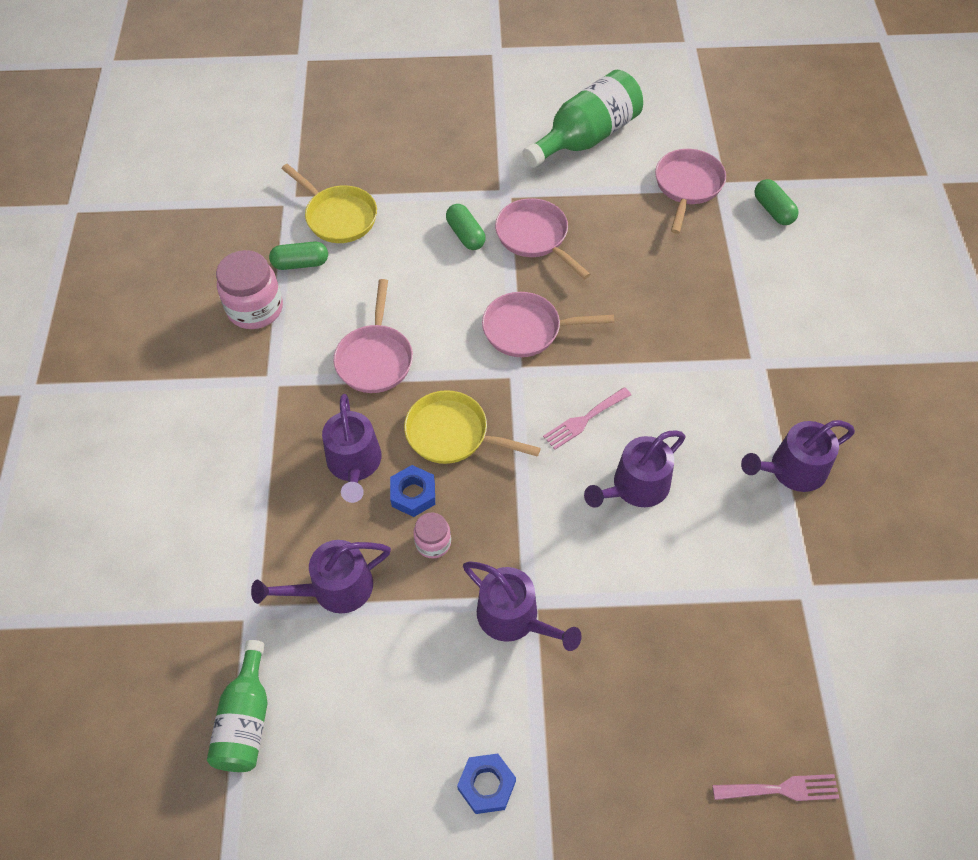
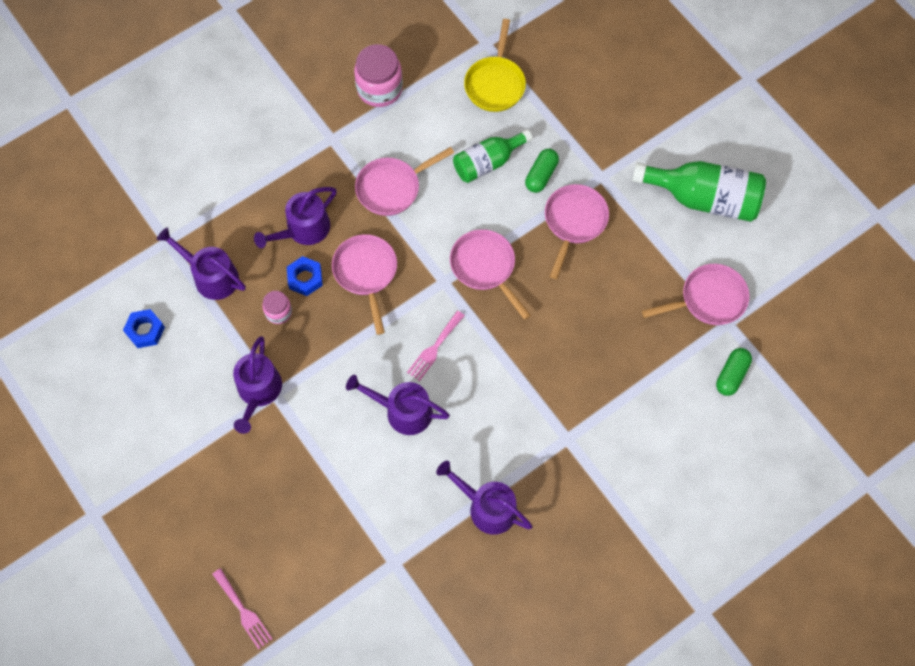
camera: 55 degrees right, 10 degrees up
green bottle [207,640,268,772] -> green bottle moved to [453,129,533,183]
green capsule [269,241,328,270] -> none
yellow pan [404,390,541,464] -> pink pan [332,234,397,335]
blue nut [457,753,516,814] -> blue nut moved to [123,309,165,348]
pink fork [543,387,631,450] -> pink fork turned 75 degrees counterclockwise [407,311,465,381]

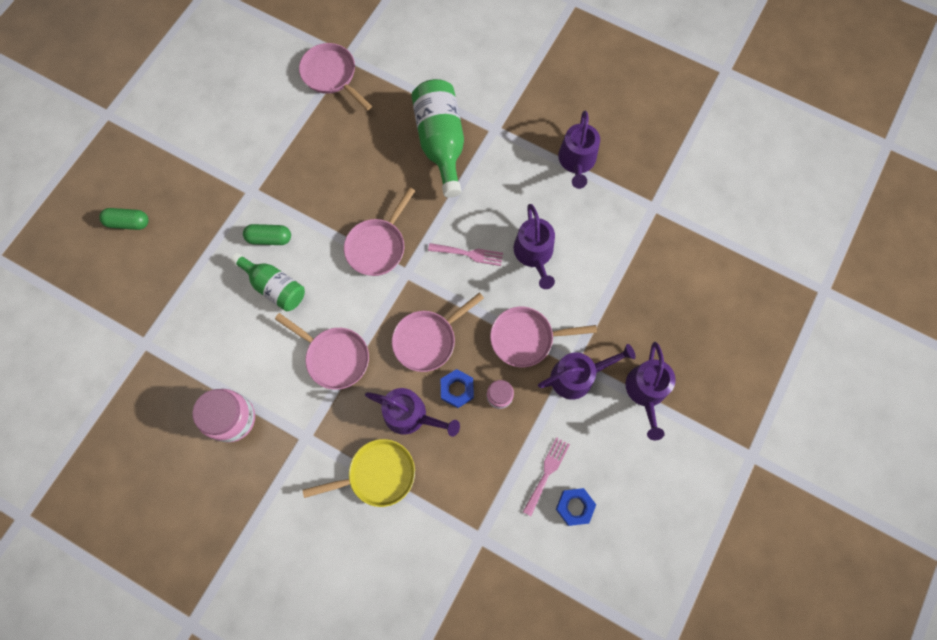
camera: 115 degrees left, 5 degrees up
purple watering can [156,227,246,300] -> purple watering can moved to [626,342,676,440]
pink fork [212,568,272,649] -> pink fork moved to [523,437,570,516]
yellow pan [464,19,526,112] -> yellow pan moved to [303,439,415,507]
pink pan [545,184,609,279] -> pink pan moved to [490,307,597,367]
green bottle [632,161,766,222] -> green bottle moved to [411,79,464,198]
green capsule [716,348,752,396] -> green capsule moved to [99,208,149,230]

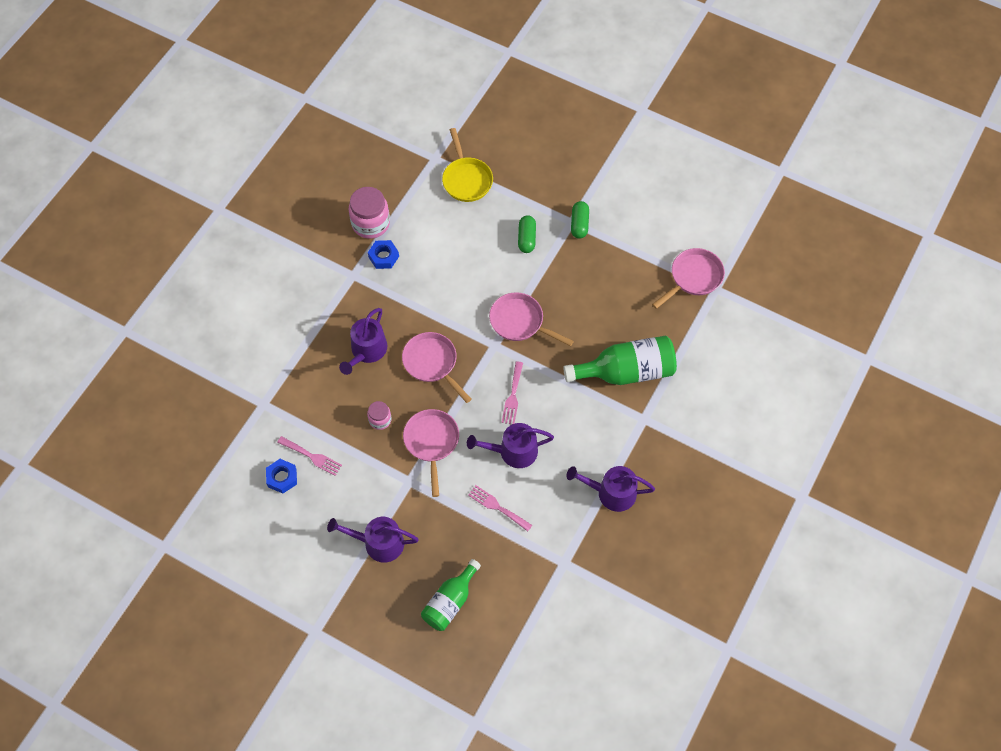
camera: 90 degrees right, 10 degrees down
green capsule [99,208,149,230] -> green capsule moved to [571,201,589,239]
green bottle [231,253,305,311] -> green bottle moved to [421,559,481,631]
pink pan [275,313,369,390] -> none
yellow pan [303,439,415,507] -> yellow pan moved to [442,128,493,202]
blue nut [441,369,474,408] -> blue nut moved to [368,240,399,269]
purple watering can [538,344,636,400] -> none
none -> pink fork [468,485,532,531]

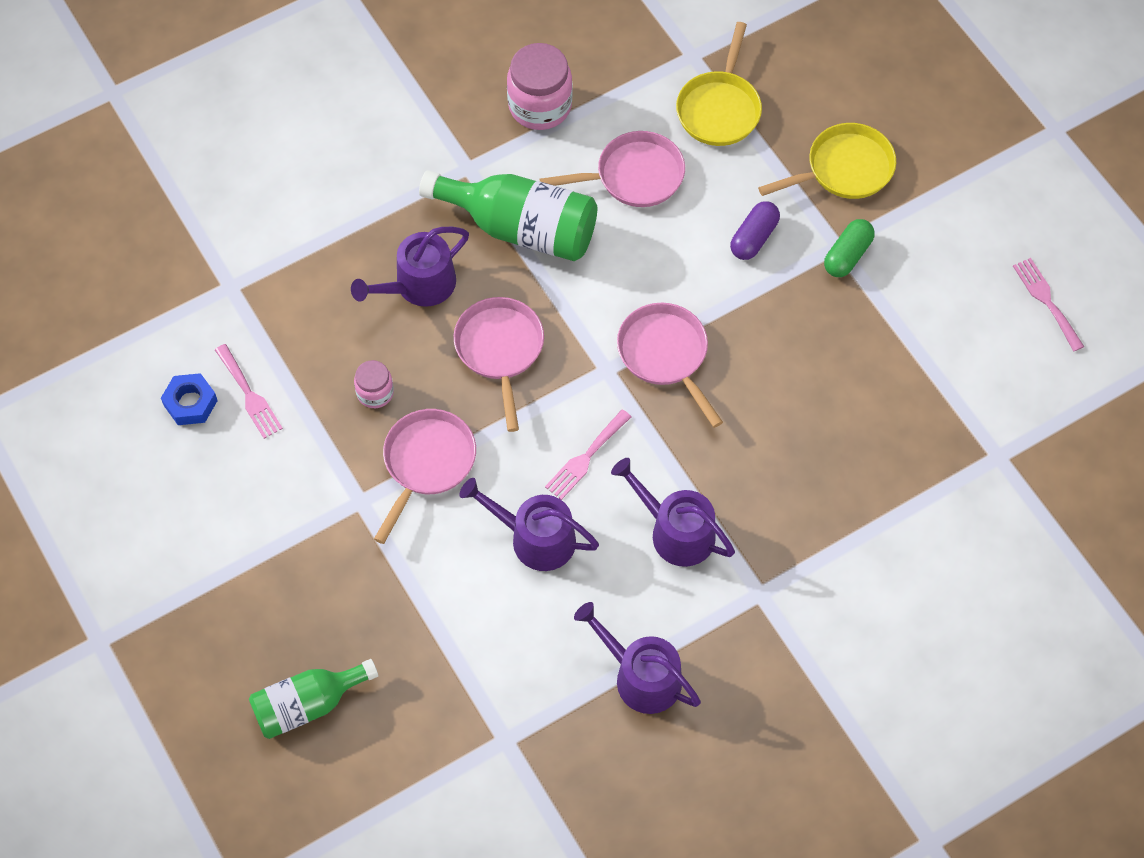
camera: 30 degrees right, 0 degrees up
purple watering can [327,517,419,562] -> purple watering can moved to [611,458,735,567]
blue nut [368,240,399,269] -> none
pink fork [468,485,532,531] -> pink fork moved to [1013,258,1084,352]
green capsule [518,215,536,253] -> purple capsule [730,201,780,260]
green bottle [563,335,677,385] -> green bottle moved to [419,170,597,261]
pink pan [652,248,725,309] -> pink pan moved to [540,131,685,207]
none -> yellow pan [758,123,896,199]

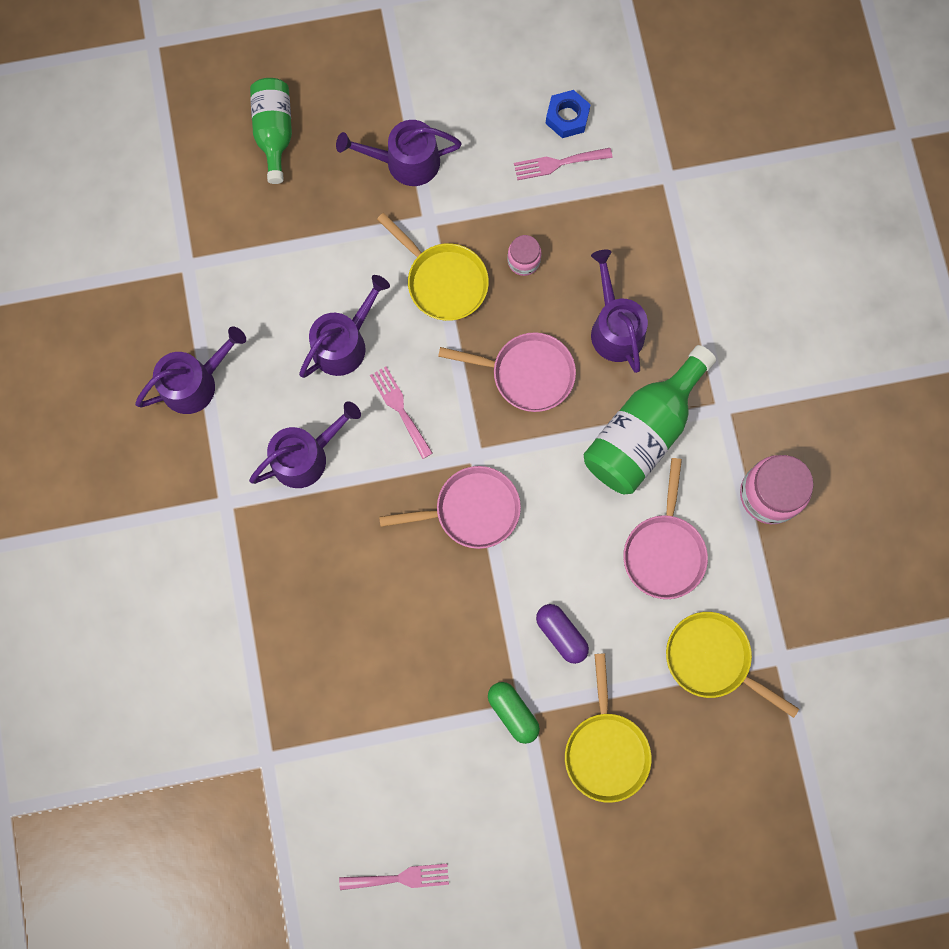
camera: 110 degrees right, 15 degrees up
pink pan [374,409,476,544] -> yellow pan [377,213,489,321]
none -> purple watering can [336,120,462,186]

